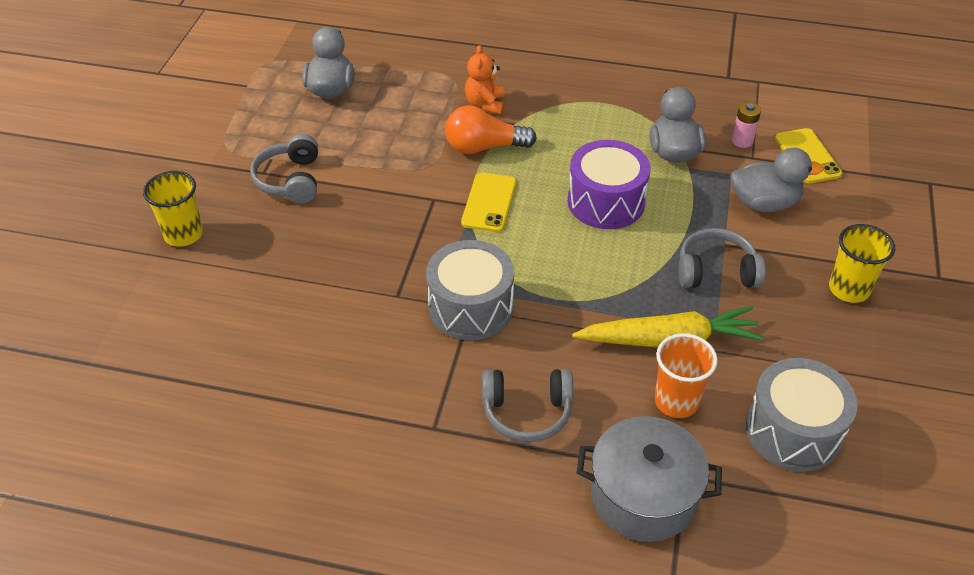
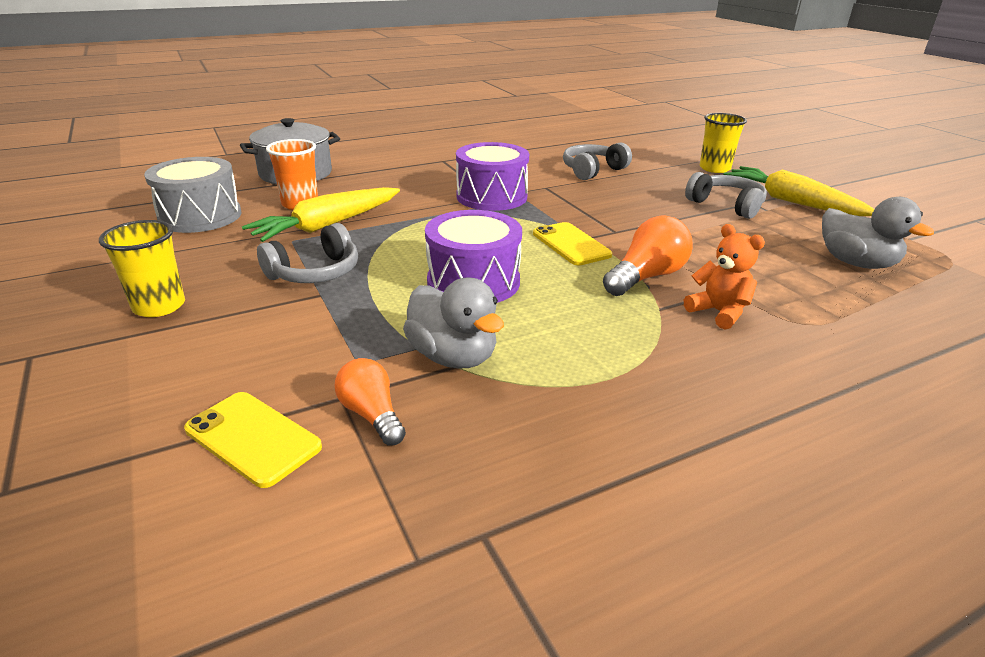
camera: 140 degrees right, 15 degrees down
grey drum [426,240,514,340] -> purple drum [456,142,529,211]
grey headphones [482,369,573,443] -> grey headphones moved to [563,143,632,180]
grey duck [731,147,824,212] -> none
pink battery [732,102,761,148] -> orange light bulb [335,358,406,446]
none -> yellow carrot [723,166,874,216]

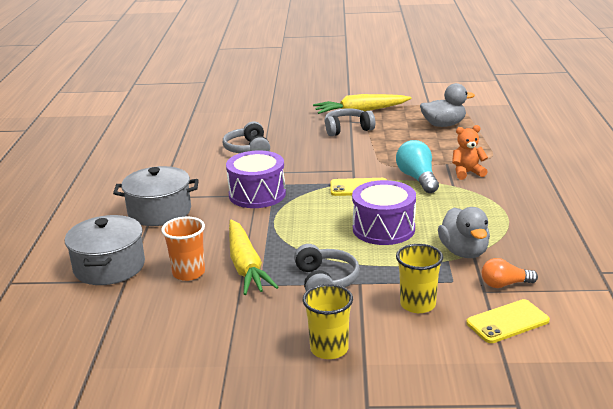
camera: 60 degrees left, 5 degrees down
grey drum [144,157,241,233] -> none
grey duck [403,277,504,369] -> grey duck turned 90 degrees clockwise [438,207,490,258]
orange light bulb [603,216,693,296] -> turquoise light bulb [396,140,439,193]
yellow cup [700,113,747,173] -> yellow cup moved to [396,244,443,313]
none -> grey pot [113,166,199,226]

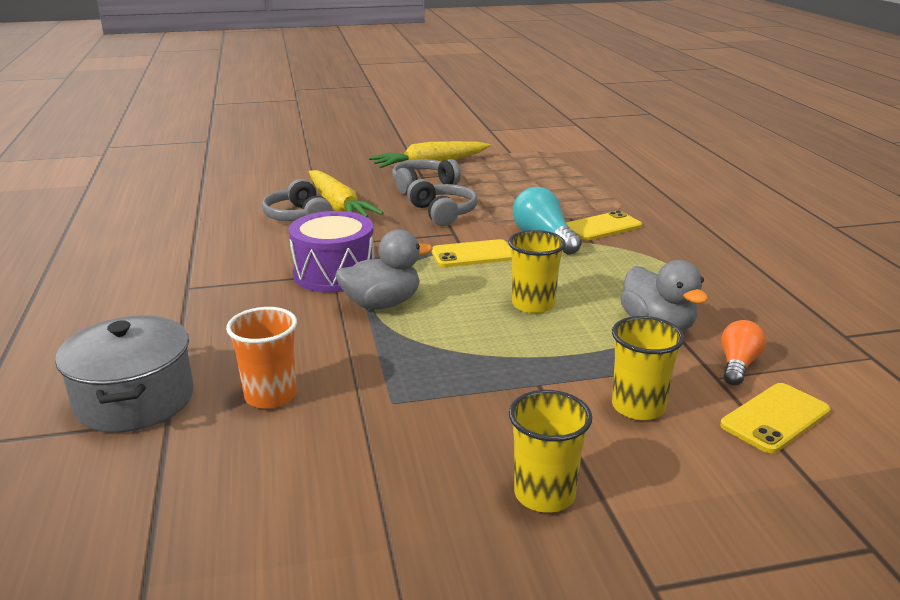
camera: 15 degrees left, 0 degrees up
grey pot [113,166,199,226] -> none
yellow carrot [229,220,279,295] -> yellow carrot moved to [309,170,383,217]
grey headphones [294,244,360,291] -> grey headphones moved to [407,179,478,226]
purple drum [352,180,416,245] -> yellow cup [508,230,566,314]
grey duck [420,83,475,127] -> grey duck moved to [336,229,433,310]
orange teddy bear [452,125,488,180] -> yellow phone [566,210,642,240]
orange light bulb [482,258,538,288] -> orange light bulb turned 135 degrees clockwise [721,320,766,386]

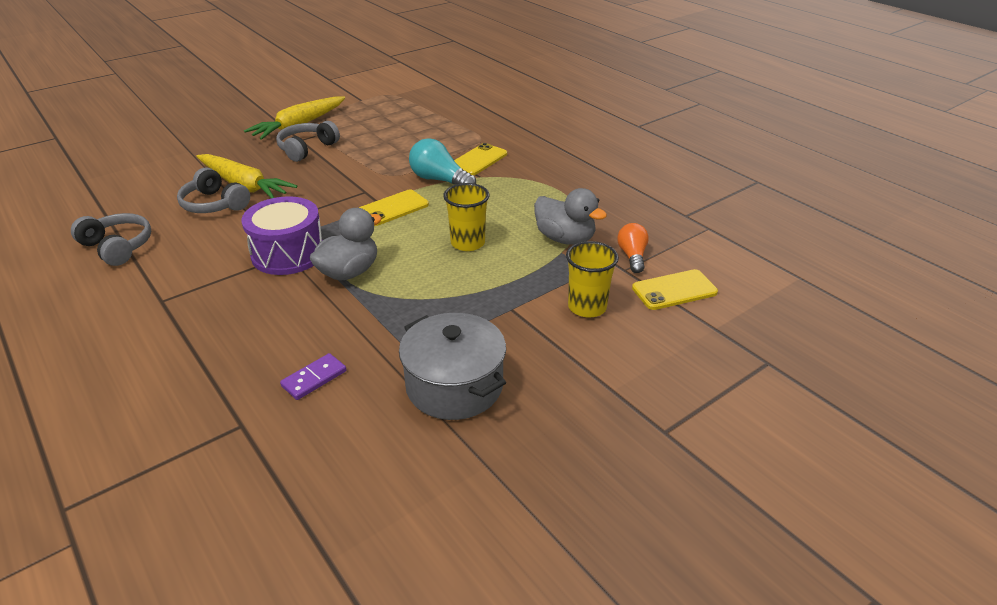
camera: 25 degrees left, 10 degrees up
grey pot [55,315,194,433] -> grey pot moved to [399,313,506,420]
orange cup [226,307,297,409] -> purple domino [280,353,346,400]
grey headphones [407,179,478,226] -> grey headphones moved to [71,213,151,266]
yellow cup [509,390,592,513] -> none
yellow phone [720,383,831,453] -> yellow phone turned 45 degrees clockwise [632,269,718,310]

